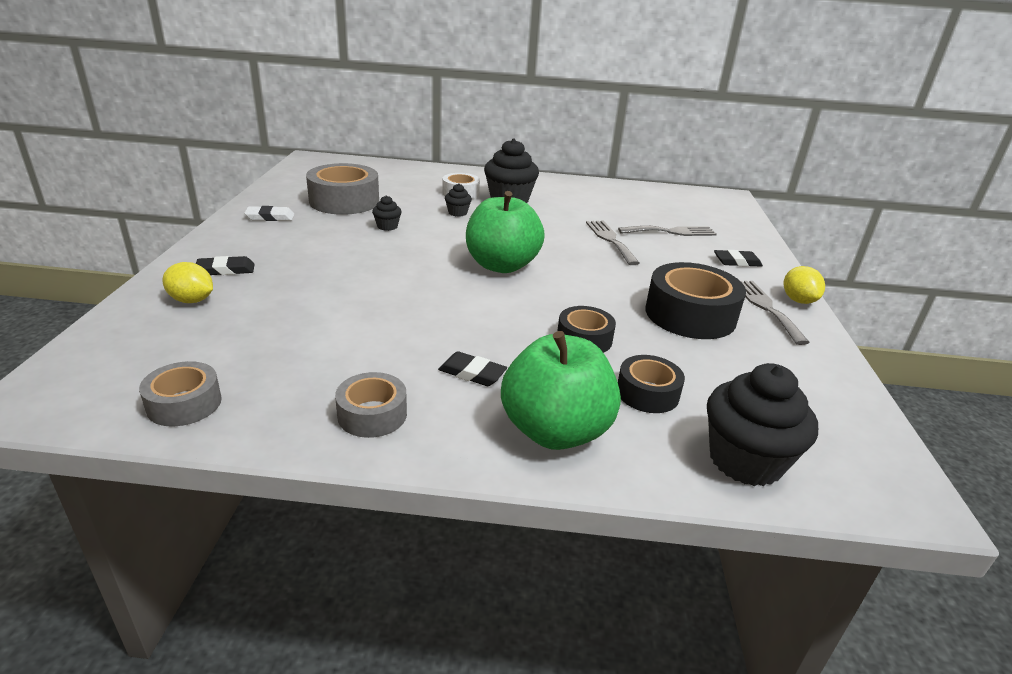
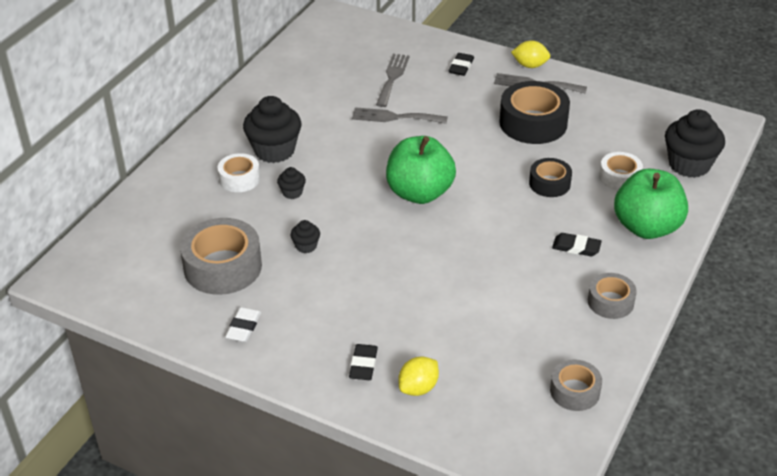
camera: 65 degrees left, 10 degrees up
black eraser [438,351,507,386] -> black eraser turned 60 degrees clockwise [552,233,602,256]
black tape [618,355,685,413] -> white tape [599,152,643,190]

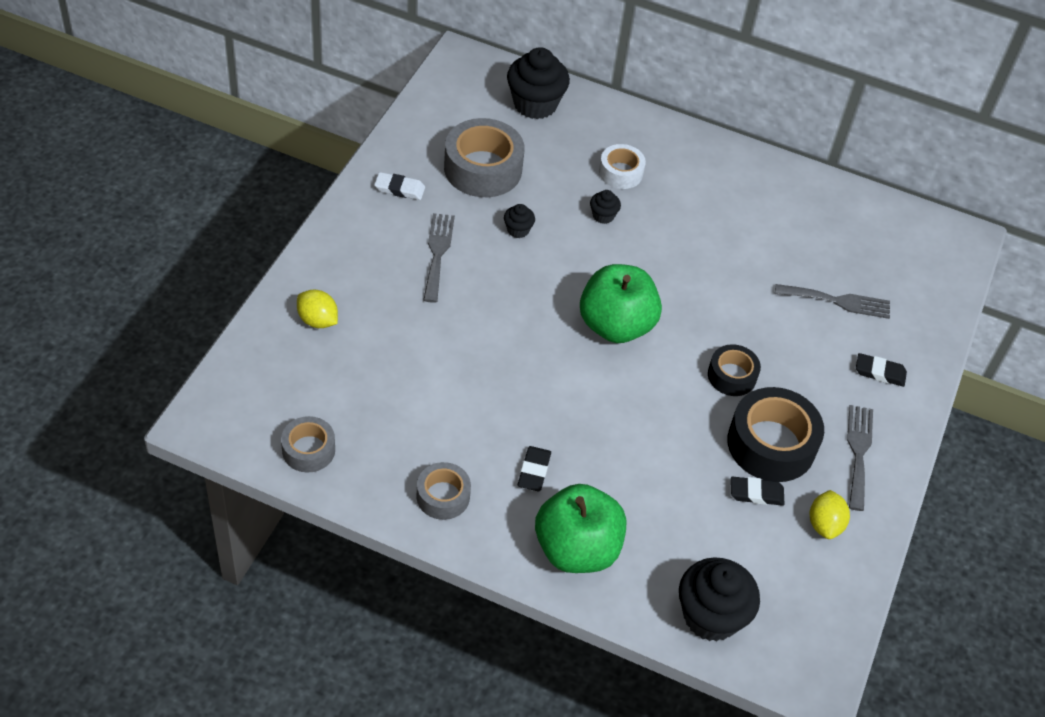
camera: 80 degrees right, 10 degrees up
black cupcake [243,96,301,163] -> black cupcake moved to [507,47,570,119]
black eraser [349,344,378,380] -> black eraser moved to [731,477,785,506]
grey fork [352,107,448,124] -> grey fork moved to [423,213,455,303]
yellow lemon [511,41,551,68] -> yellow lemon moved to [809,490,850,539]
black tape [529,158,572,197] -> black tape moved to [708,344,761,396]
white tape [599,152,643,190] -> none

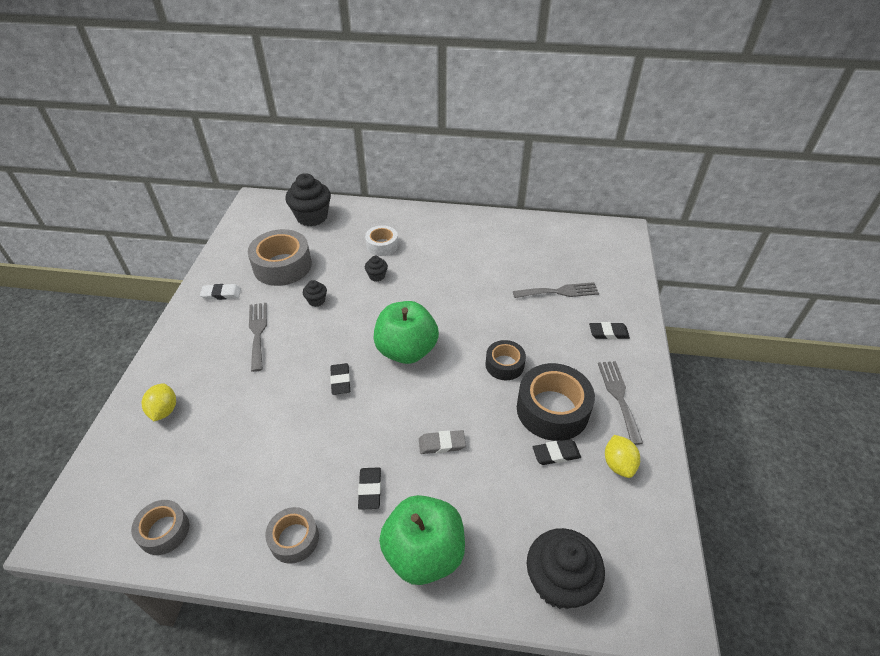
camera: 10 degrees left, 5 degrees down
yellow lemon [297,290,338,328] -> yellow lemon turned 60 degrees clockwise [142,383,176,421]
none -> black eraser [330,363,350,395]
none -> grey eraser [419,430,466,454]

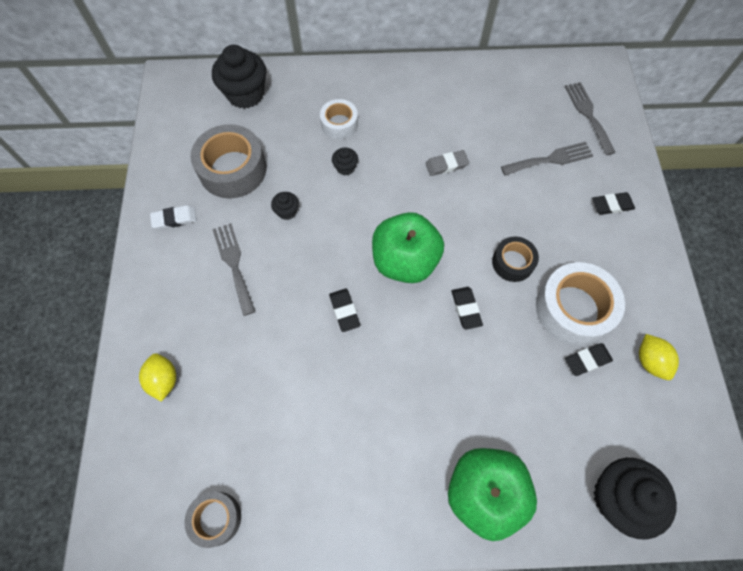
camera: 10 degrees left, 20 degrees up
grey tape [265,507,319,564] -> none
black eraser [358,467,381,510] -> black eraser moved to [451,287,483,330]
grey eraser [419,430,466,454] -> grey eraser moved to [425,150,469,176]
black tape [517,363,595,441] -> white tape [536,262,625,346]
grey fork [598,361,643,445] -> grey fork moved to [565,82,616,155]

